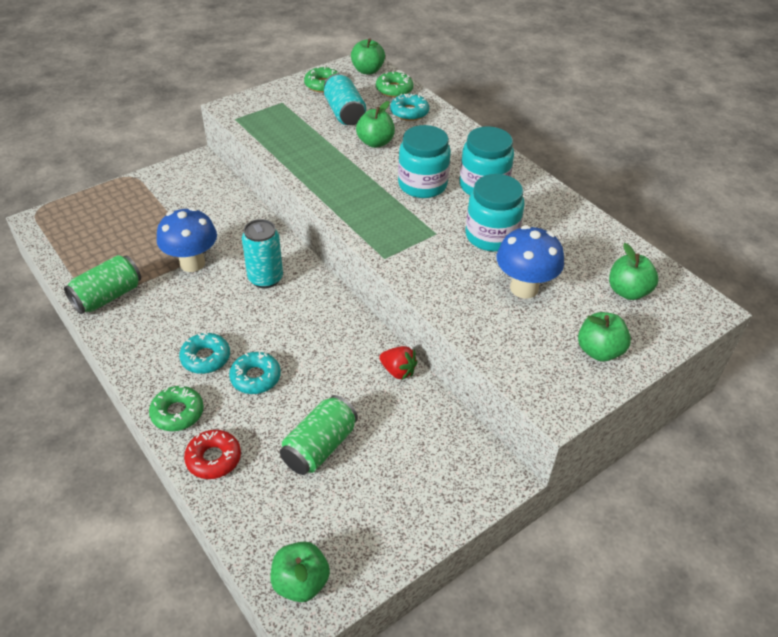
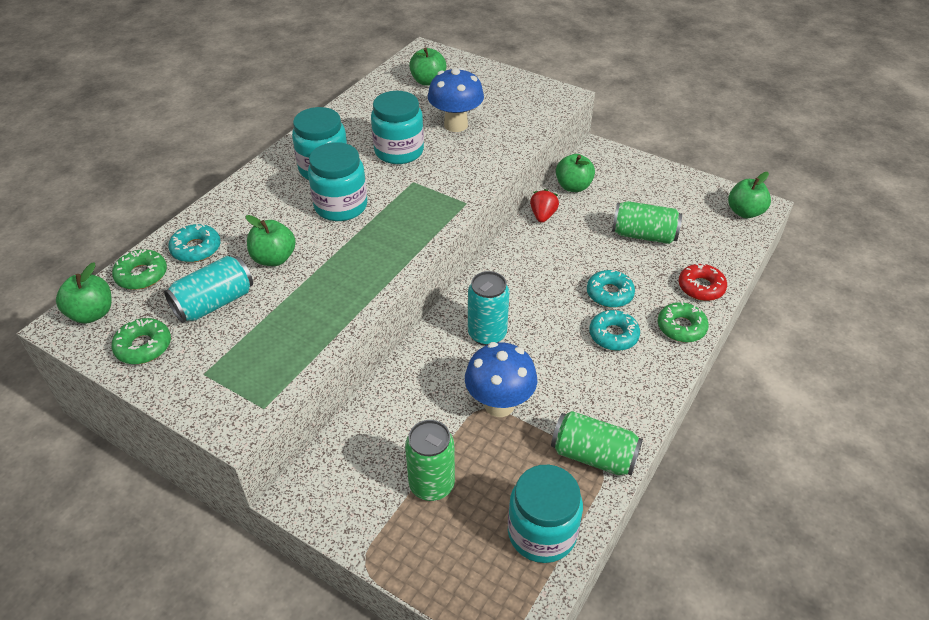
camera: 110 degrees left, 0 degrees up
green apple [578,312,631,361] -> green apple moved to [556,154,595,192]
none -> green can [405,420,455,501]
none -> turquoise jar [508,465,583,563]

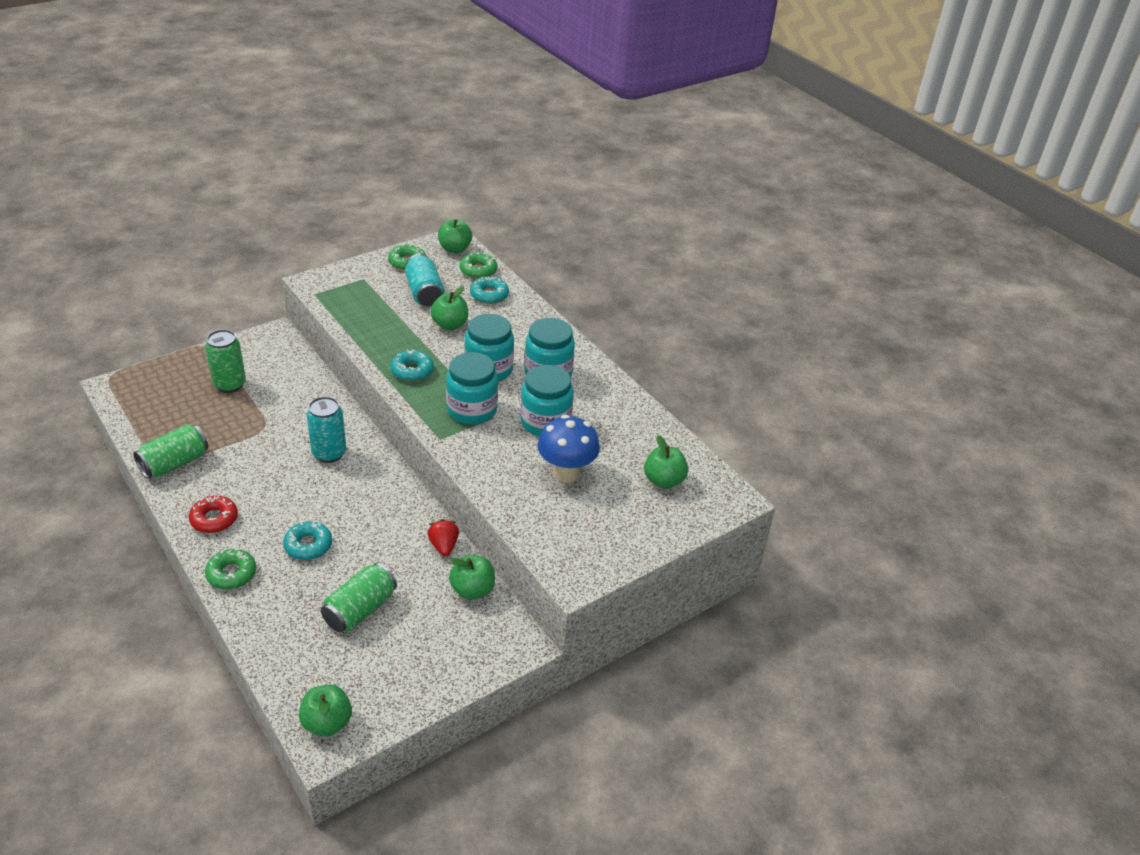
camera: 110 degrees right, 5 degrees down
blue mushroom [465,342,537,417] -> none
turquoise jar [508,465,583,563] -> turquoise jar moved to [446,352,498,425]
red strawberry [530,189,559,223] -> red strawberry turned 135 degrees counterclockwise [428,519,459,556]
turquoise donut [589,310,640,351] -> turquoise donut moved to [391,349,434,382]
red donut [679,263,727,301] -> red donut moved to [189,496,238,533]

